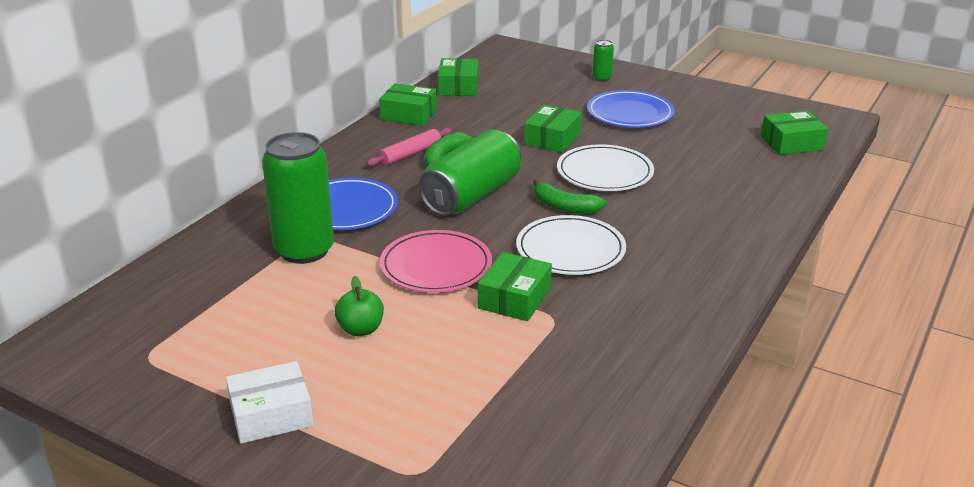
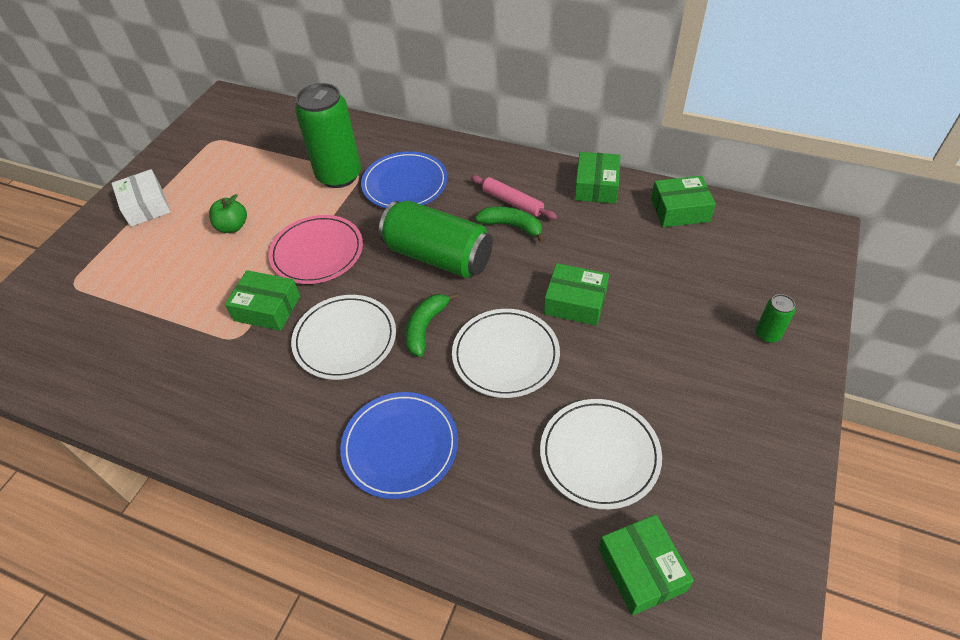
camera: 85 degrees right, 20 degrees up
blue plate [587,90,675,128] -> blue plate moved to [340,392,458,499]
none -> white plate [540,399,662,509]

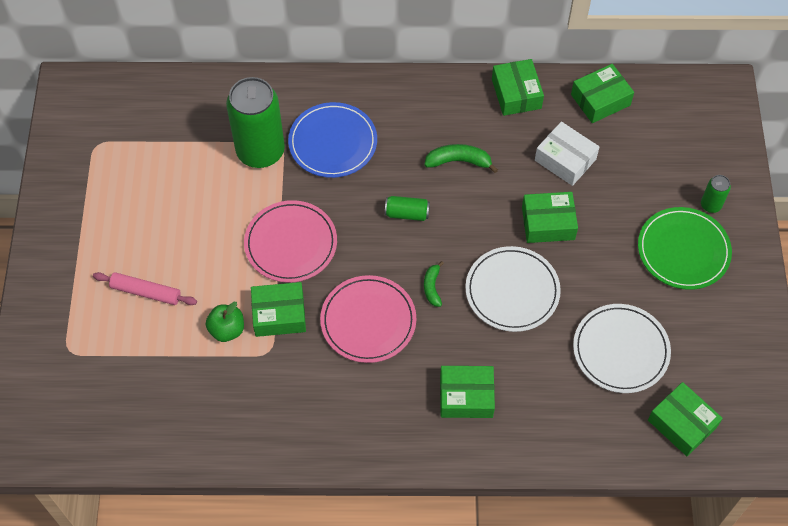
camera: 25 degrees left, 10 degrees up
white box [112,169,171,227] -> white box moved to [535,122,600,186]
green apple [209,194,247,233] -> green apple moved to [206,302,244,342]
white plate [291,295,396,380] -> pink plate [320,275,416,363]
blue plate [340,392,458,499] -> green box [440,366,495,418]
green can [379,201,493,278] -> green can [385,196,430,221], size x0.43
green banana [405,292,458,357] -> green banana [424,261,444,307], size x0.66
pink rolling pin [471,175,557,220] -> pink rolling pin moved to [93,272,197,305]
none -> green plate [638,207,732,290]

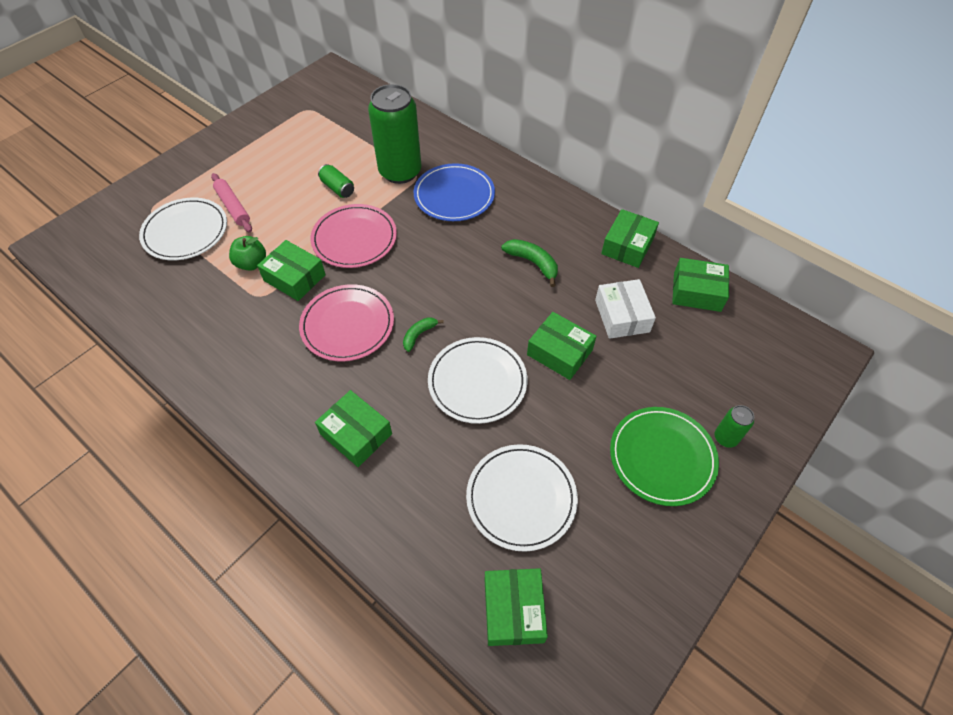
camera: 40 degrees right, 5 degrees down
green can [385,196,430,221] -> green can moved to [318,164,354,198]
none -> white plate [139,198,227,260]

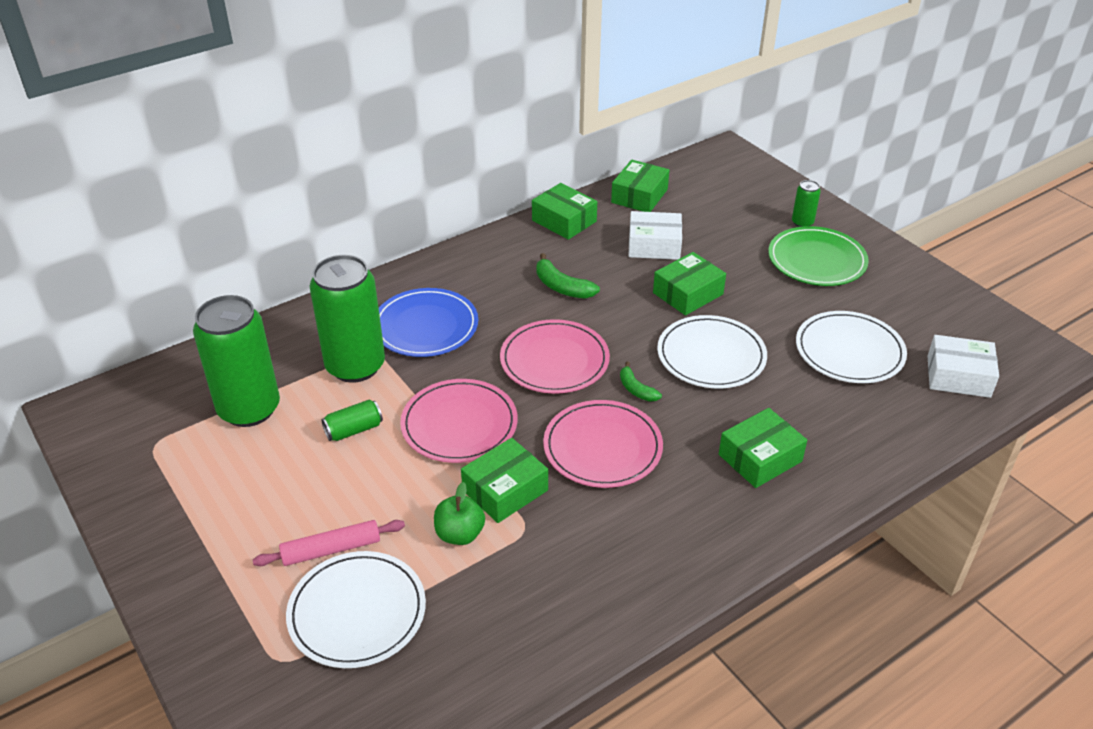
camera: 75 degrees left, 15 degrees down
green box [485,568,548,646] -> white box [928,335,999,398]
green banana [501,239,558,287] -> green banana turned 105 degrees counterclockwise [536,253,600,299]
none -> green can [193,295,280,427]
none -> pink plate [500,319,610,394]

